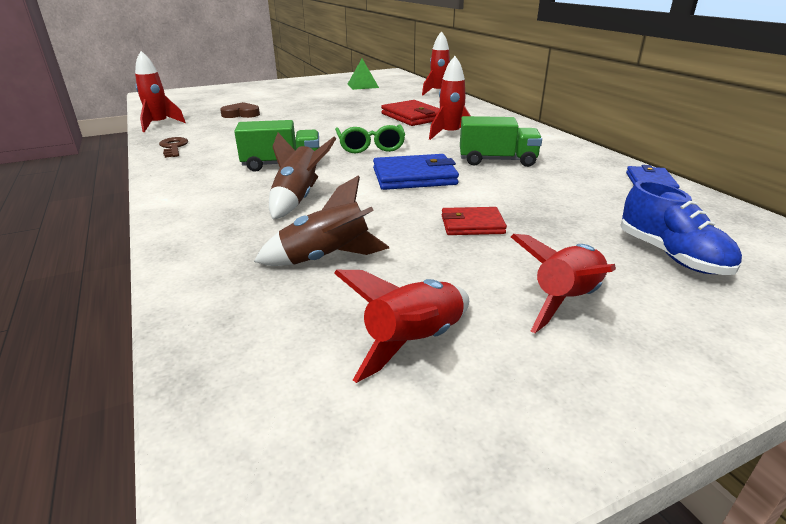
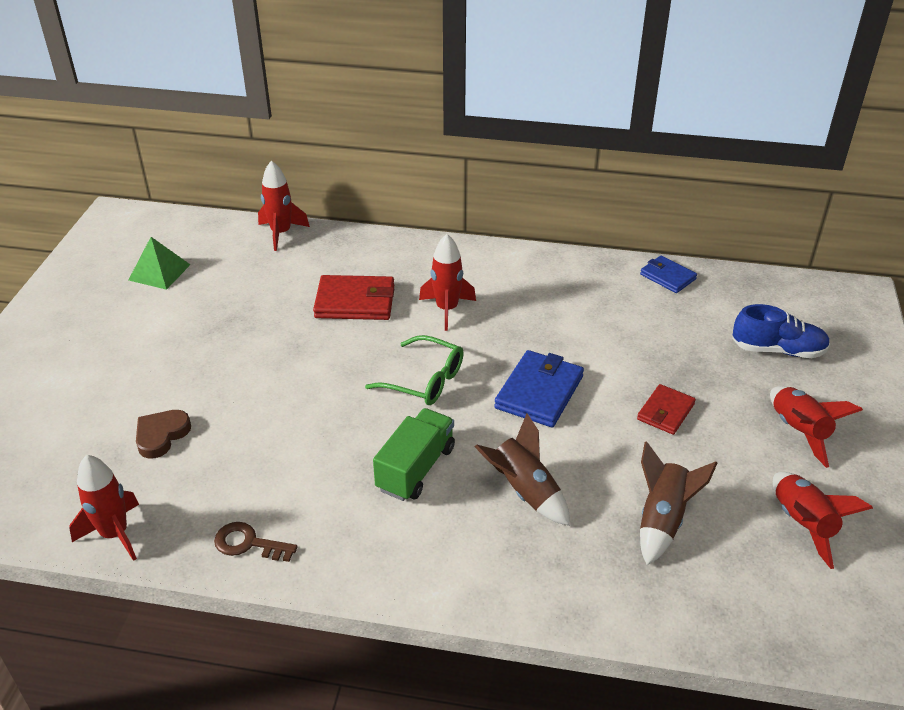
camera: 55 degrees left, 10 degrees up
green truck [460,116,542,167] -> none

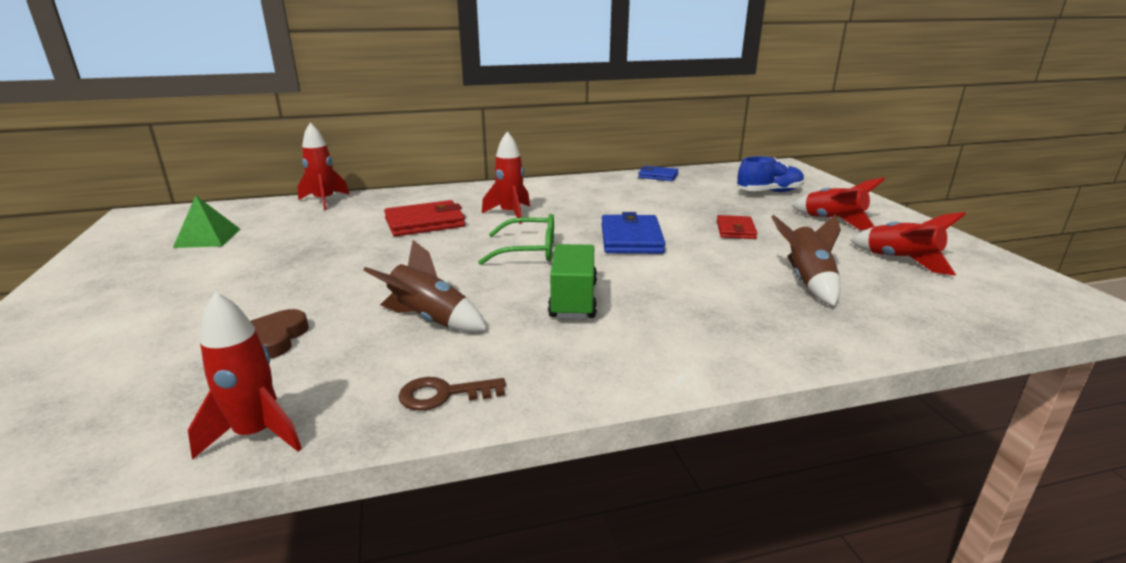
camera: 25 degrees left, 15 degrees down
brown rocket [475,413,570,526] -> brown rocket moved to [363,240,487,332]

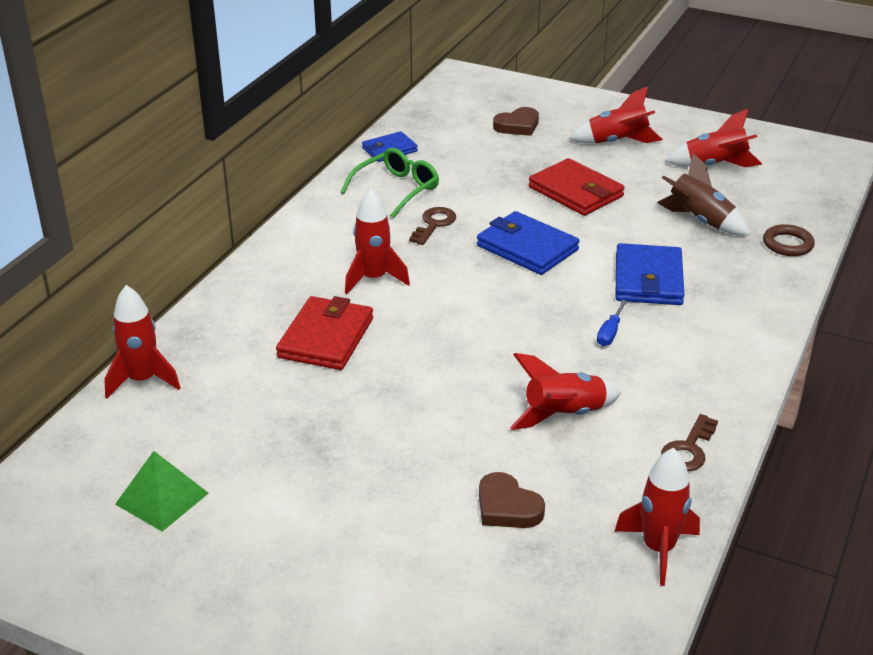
camera: 50 degrees left, 10 degrees up
brown rocket [363,240,487,332] -> red rocket [510,353,621,430]
green glasses [478,214,554,265] -> green glasses moved to [340,148,439,218]
green truck [548,244,597,319] -> blue screwdriver [597,300,627,346]
red wallet [717,215,757,239] -> red wallet [529,158,625,216], size x1.61
blue shoe [737,156,804,192] -> brown heart [493,107,539,136]
none -> brown key [409,207,456,245]
none -> blue wallet [615,243,684,305]
none -> brown ring [763,224,815,256]

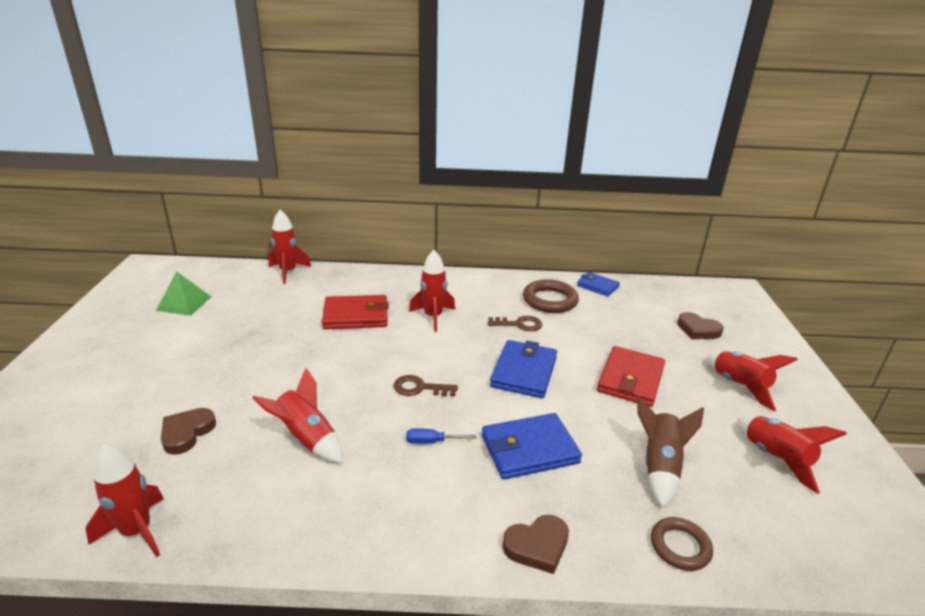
camera: 65 degrees right, 5 degrees down
green glasses [340,148,439,218] -> brown ring [523,279,579,313]
brown key [661,414,718,471] -> brown key moved to [394,375,458,396]
none -> brown heart [502,515,569,574]

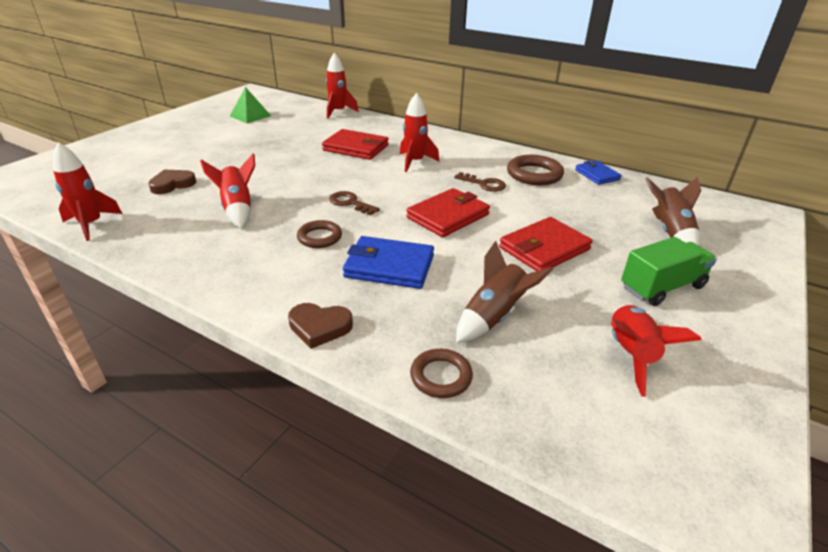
camera: 30 degrees right, 5 degrees up
blue screwdriver [406,428,476,444] -> brown ring [297,220,342,248]
blue wallet [490,340,557,398] -> red wallet [406,188,490,237]
brown heart [677,312,724,339] -> brown rocket [645,177,701,246]
red rocket [707,351,798,411] -> green truck [621,237,717,306]

